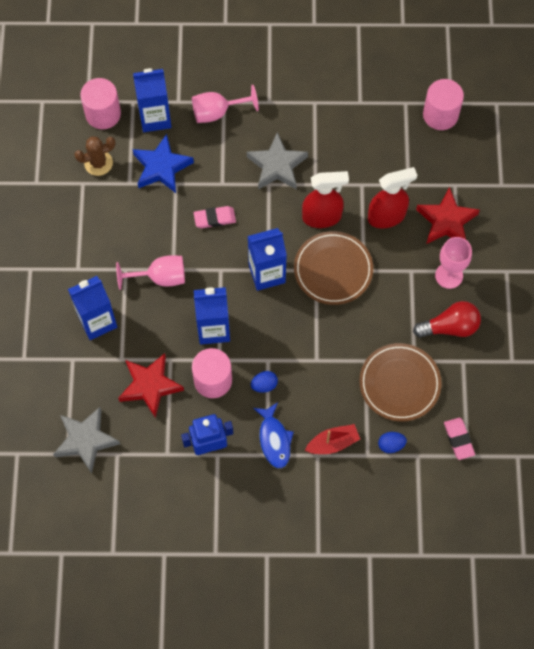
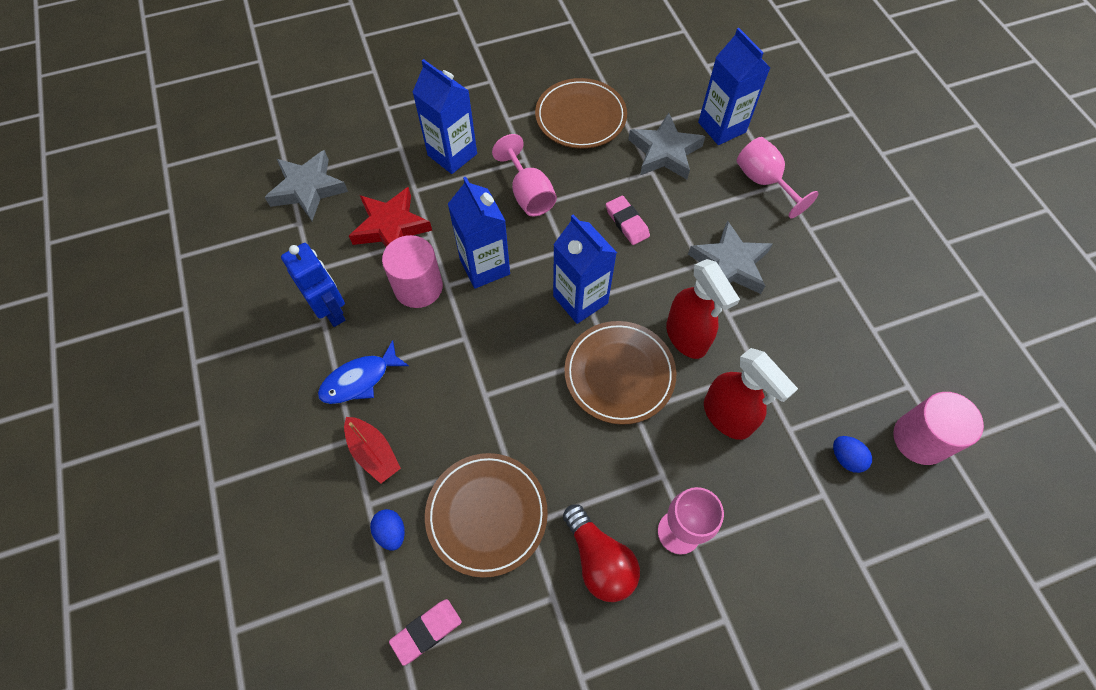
camera: 70 degrees right, 5 degrees down
brown cactus [74,136,115,176] -> none
pink cylinder [80,78,121,129] -> none
blue star [133,134,194,193] -> grey star [628,113,706,180]
blue egg [251,371,278,393] -> blue egg moved to [833,436,872,473]
red star [416,187,480,244] -> none
none -> brown plate [535,78,627,149]

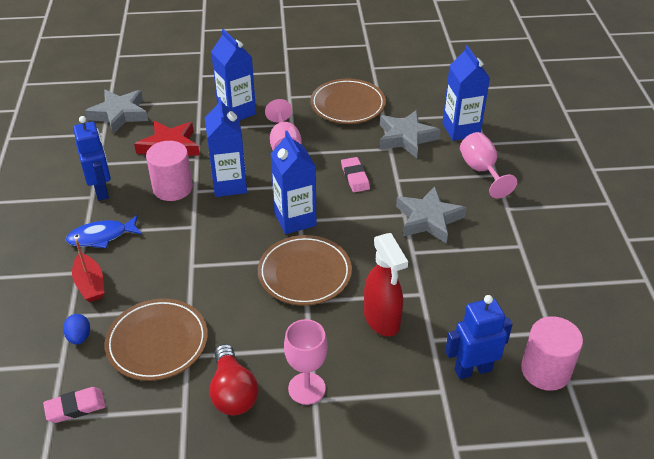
camera: 15 degrees right, 20 degrees down
red spray bottle [666,259,740,359] -> none
blue egg [833,436,872,473] -> blue robot [445,295,513,379]

